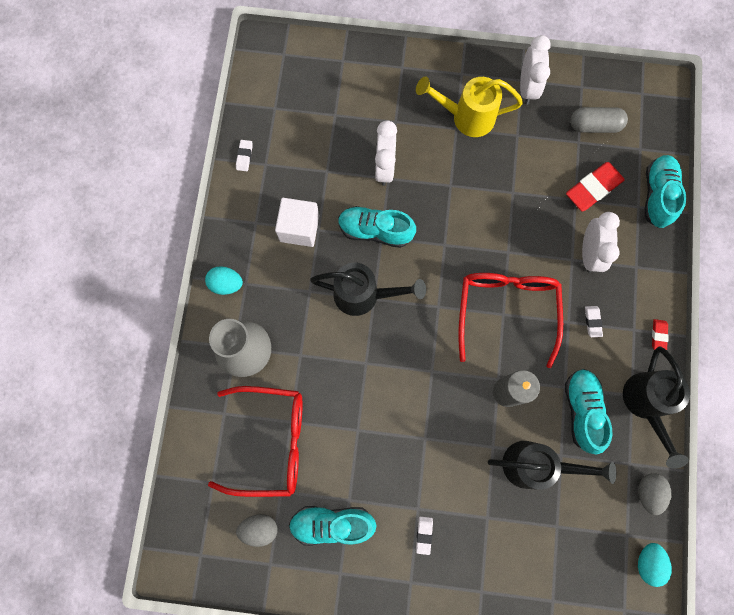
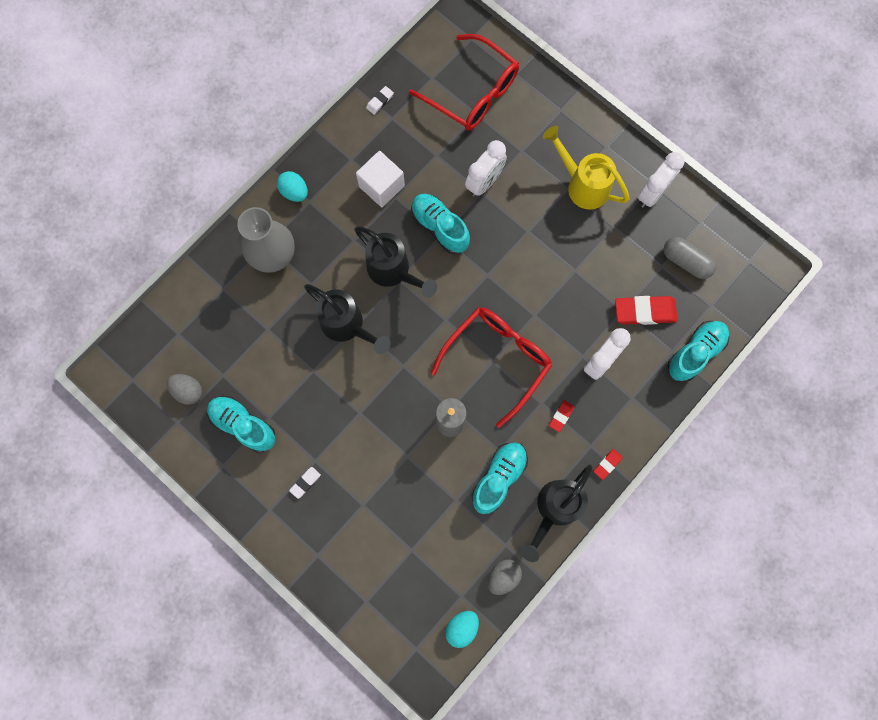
camera: 35 degrees right, 0 degrees up
red glasses [208,386,303,497] -> red glasses moved to [409,34,519,130]
black watering can [488,441,616,490] -> black watering can moved to [304,284,390,354]
white eraser [585,306,603,337] -> red eraser [549,400,574,432]

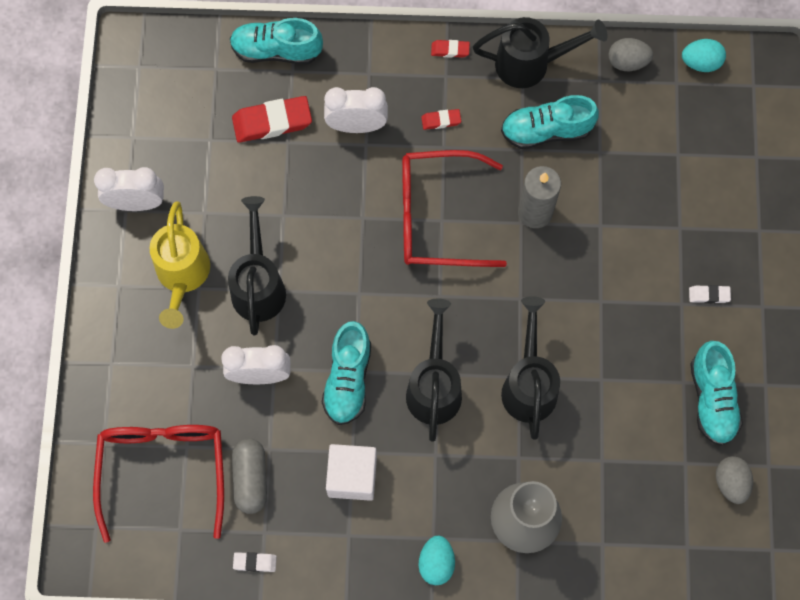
camera: 130 degrees left, 5 degrees down
red eraser [615,296,677,325] -> red eraser turned 60 degrees counterclockwise [232,96,312,143]
grey capsule [664,237,716,279] -> grey capsule moved to [232,438,267,514]
none -> black watering can [228,196,286,335]

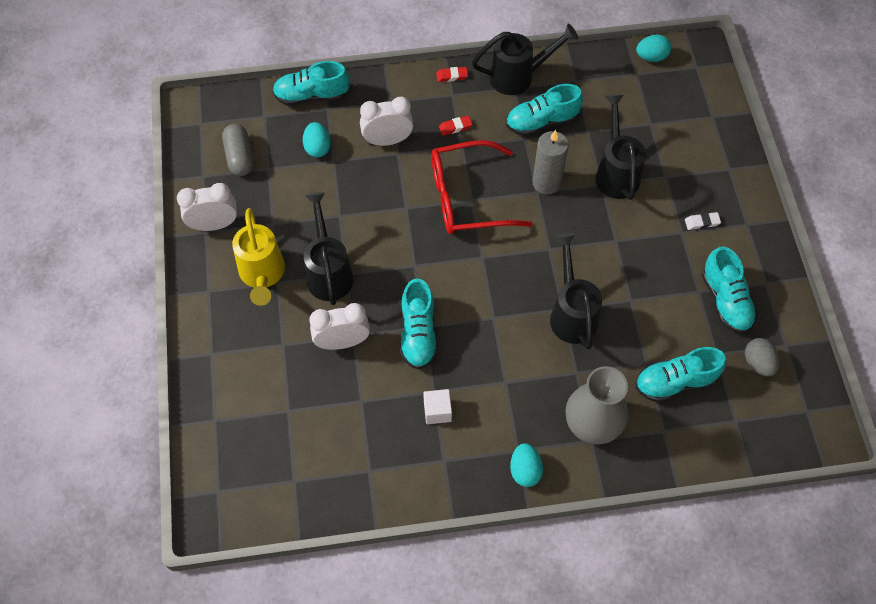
camera: 10 degrees left, 10 degrees down
red glasses [93,425,224,543] -> none
red eraser [232,96,312,143] -> turquoise egg [303,122,331,157]
grey capsule [232,438,267,514] -> grey capsule moved to [222,124,253,176]
white eraser [233,552,277,572] -> none
white cube [326,444,377,501] -> white cube [423,389,452,424], size x0.64
black watering can [406,299,462,442] -> black watering can moved to [595,94,646,200]
grey egg [608,38,653,71] -> none
none -> turquoise shoe [635,347,726,402]

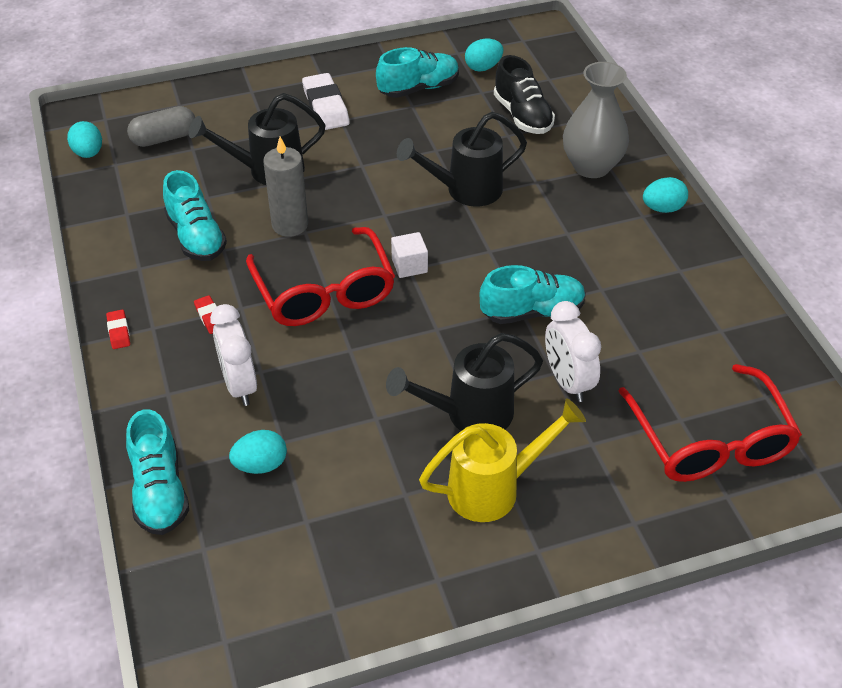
camera: 100 degrees left, 15 degrees down
white clock [177,183,237,231] -> none
grey capsule [222,124,253,176] -> grey capsule moved to [127,106,195,147]
white cube [423,389,452,424] -> white cube moved to [391,232,428,278]
black watering can [472,24,578,95] -> none
turquoise shoe [635,347,726,402] -> black shoe [494,55,555,134]
white eraser [685,212,721,230] -> white eraser [302,73,350,130], size x2.01
grey egg [745,338,780,376] -> turquoise egg [465,39,503,72]
none -> red glasses [618,364,802,482]

